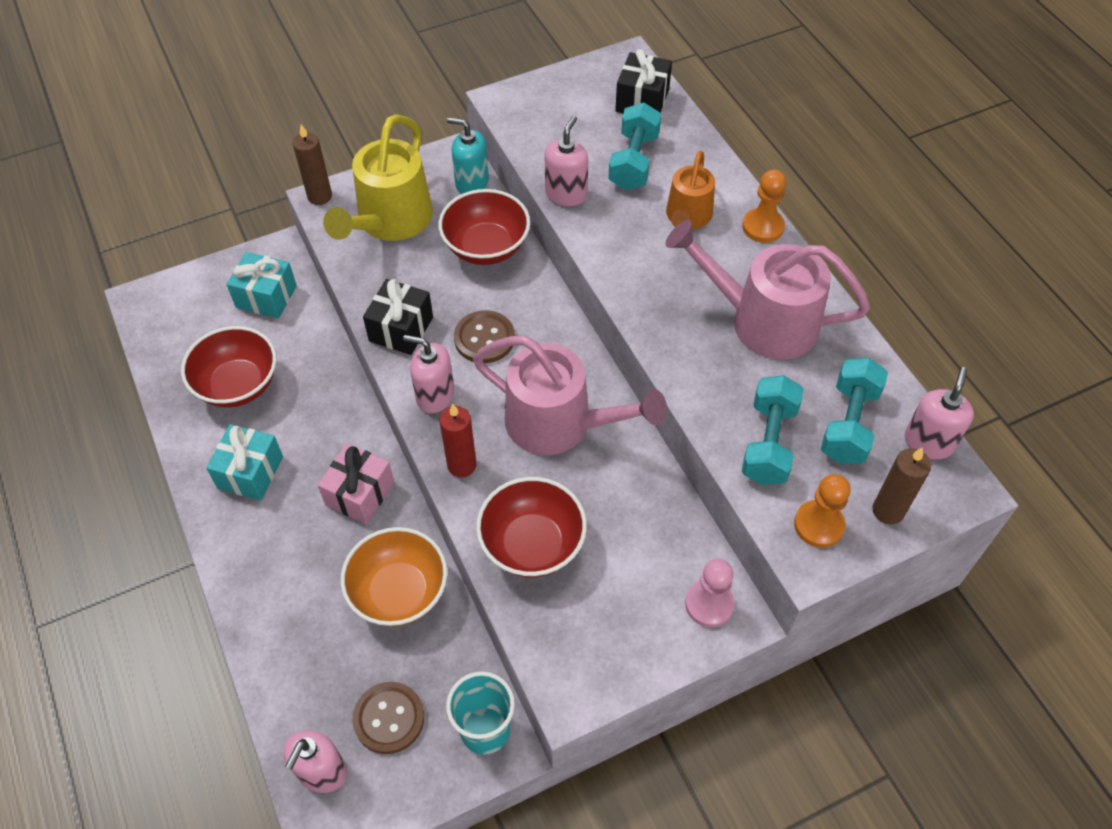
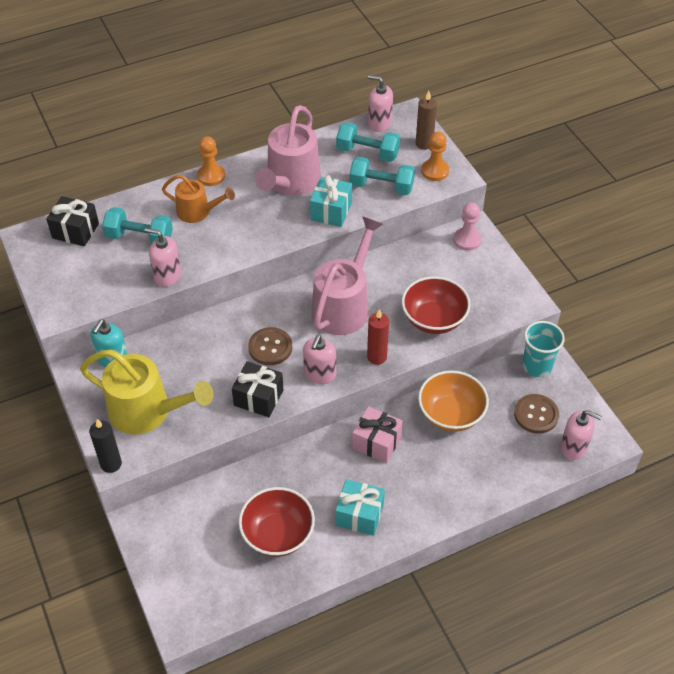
camera: 90 degrees left, 5 degrees down
turquoise gift [226,252,297,318] -> turquoise gift moved to [310,175,352,227]
brown candle [293,124,332,205] -> black candle [89,419,122,473]
red bowl [438,189,530,265] -> none

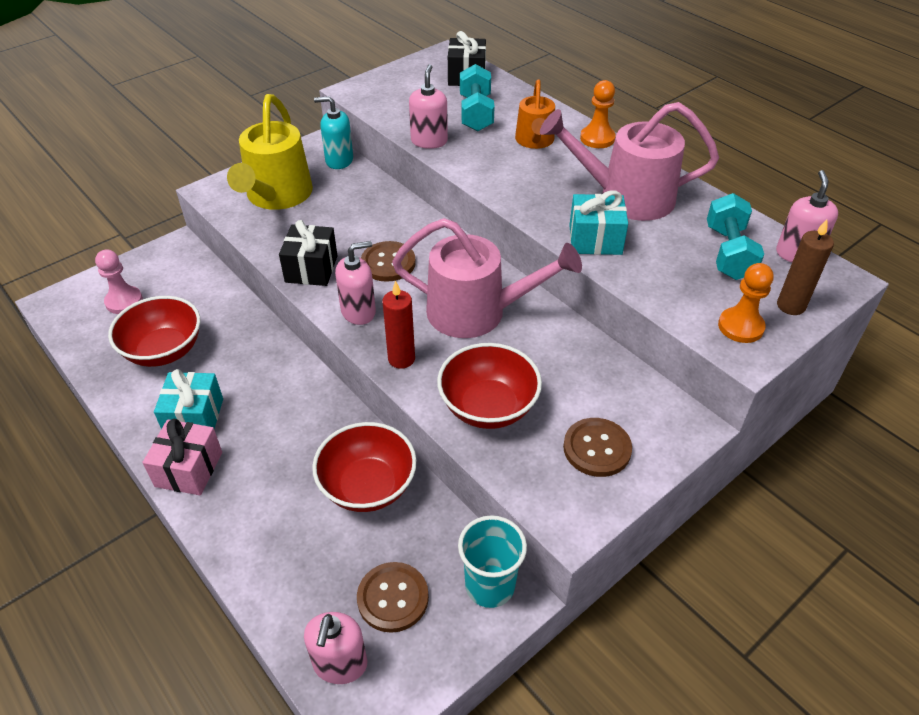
camera: 75 degrees right, 5 degrees down
black candle [89,419,122,473] -> none
pink soap dispenser [303,335,336,384] -> pink soap dispenser turned 150 degrees clockwise [335,241,376,325]
turquoise dumbbell [350,157,415,195] -> none
pink gift [352,406,403,463] -> pink gift moved to [143,419,222,495]
orange bowl [418,370,489,432] -> red bowl [312,422,417,512]
pink pawn [453,202,482,251] -> pink pawn moved to [95,249,143,314]
none -> brown button [563,418,632,477]

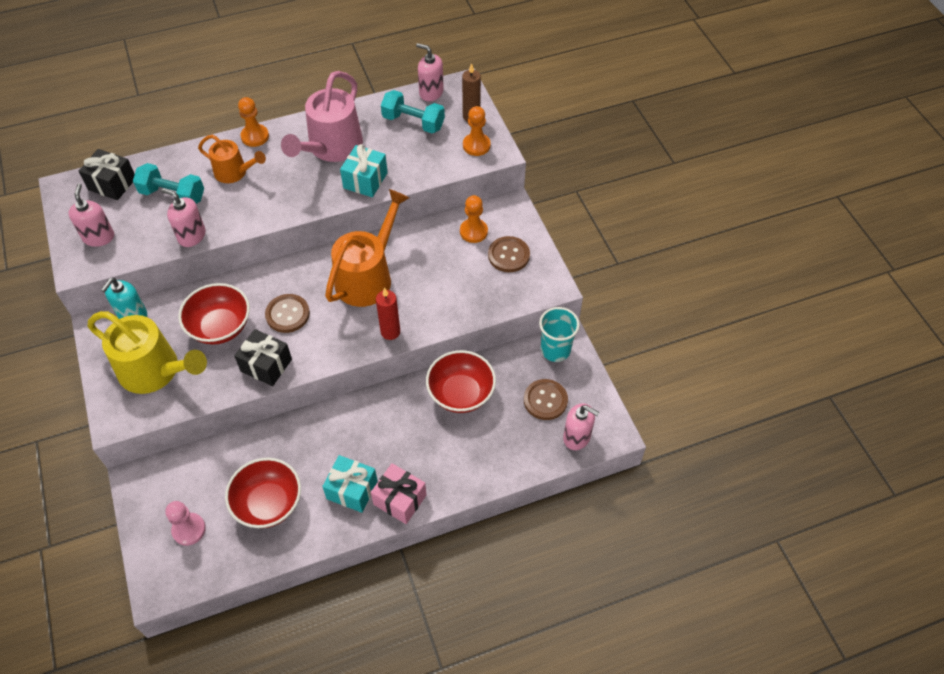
camera: 70 degrees left, 10 degrees up
pink soap dispenser [335,241,376,325] -> pink soap dispenser moved to [68,184,114,247]
pink watering can [392,218,582,338] -> orange watering can [325,189,409,307]
red bowl [437,343,542,429] -> red bowl moved to [178,283,250,345]
none -> orange pawn [460,195,488,243]

